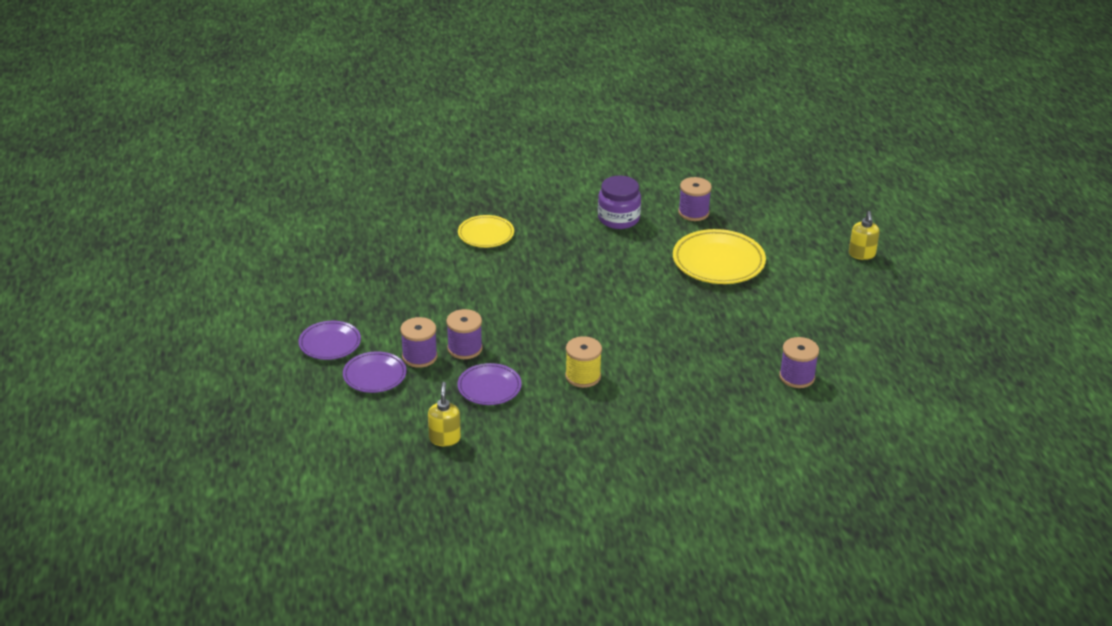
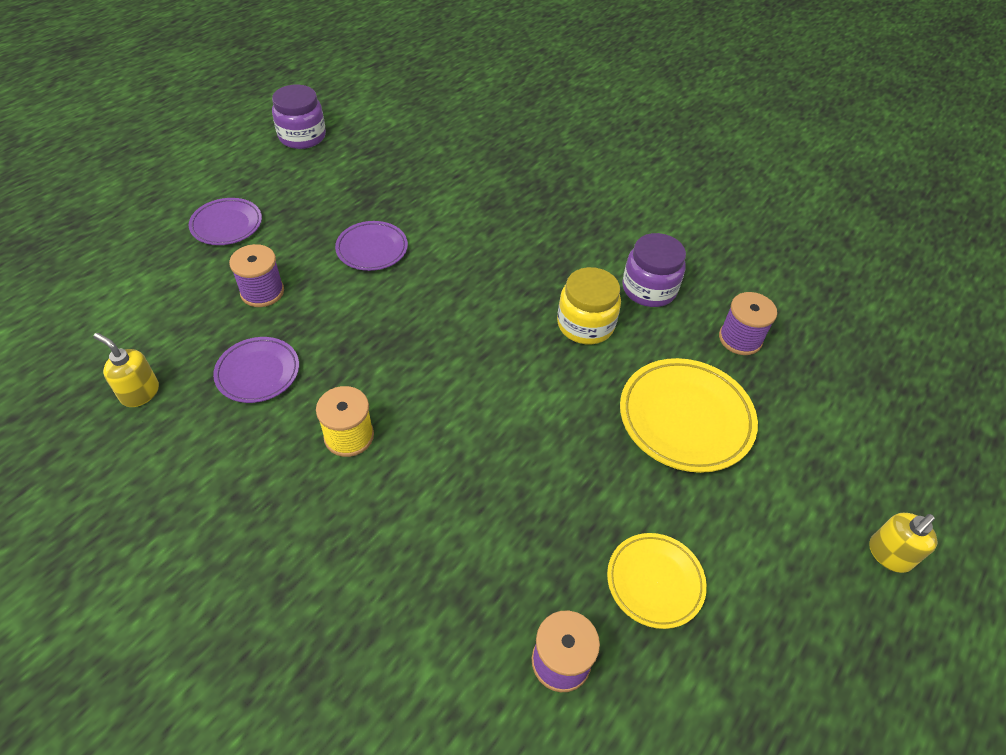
camera: 45 degrees right, 15 degrees up
purple plate [343,351,407,393] -> purple plate moved to [335,221,408,271]
yellow soap dispenser [428,382,461,446] -> yellow soap dispenser turned 105 degrees counterclockwise [94,333,159,407]
purple spool [446,309,483,359] -> none
yellow plate [458,215,514,248] -> yellow plate moved to [607,533,707,629]
none -> purple jar [272,85,326,149]
none -> yellow jar [557,267,621,344]

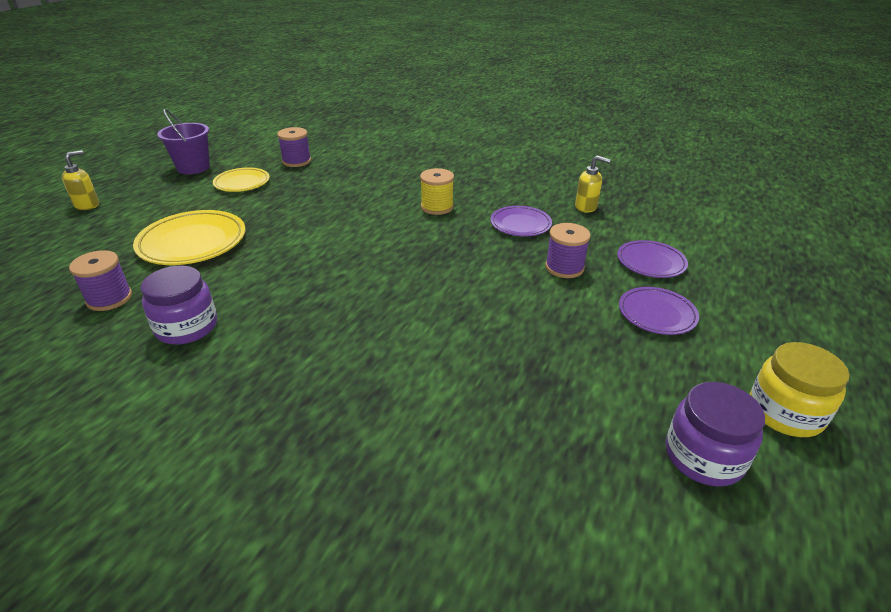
camera: 170 degrees right, 15 degrees down
purple plate [335,221,408,271] -> purple plate moved to [617,240,688,278]
yellow jar [557,267,621,344] -> yellow jar moved to [750,342,849,437]
none -> purple bucket [157,109,210,174]

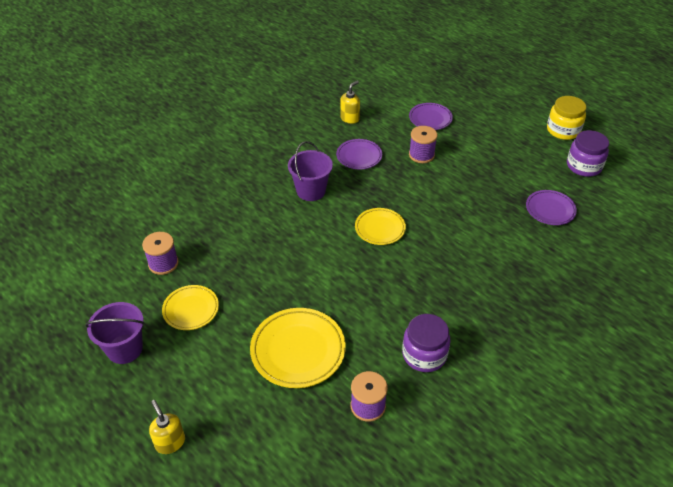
camera: 70 degrees left, 10 degrees up
yellow spool [420,168,454,215] -> purple bucket [288,141,333,201]
purple plate [619,287,699,335] -> purple plate moved to [526,190,577,225]
none -> yellow plate [355,208,406,245]

